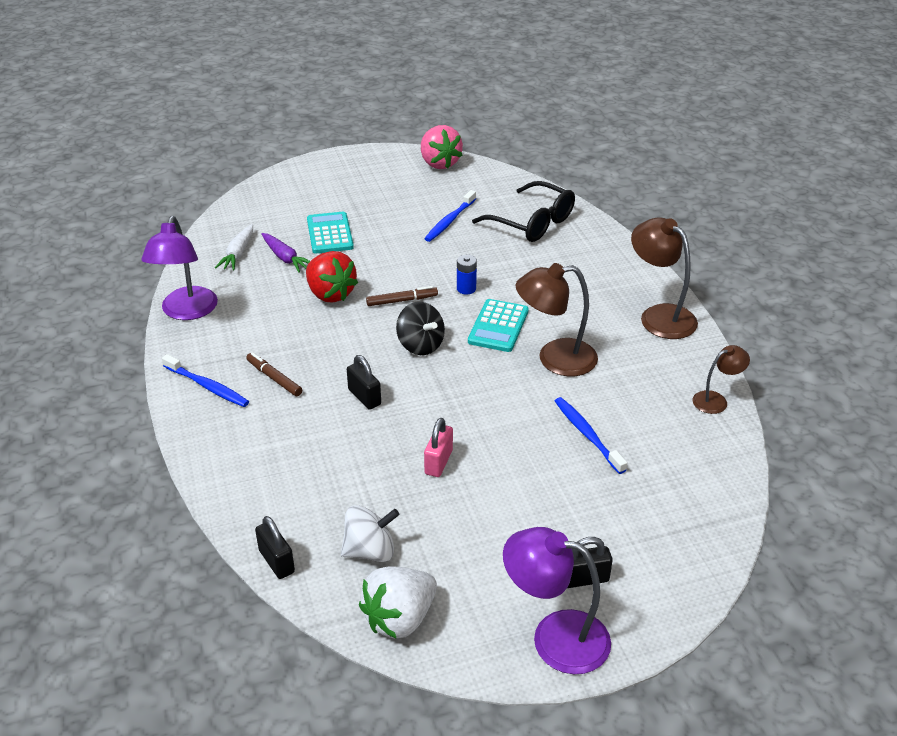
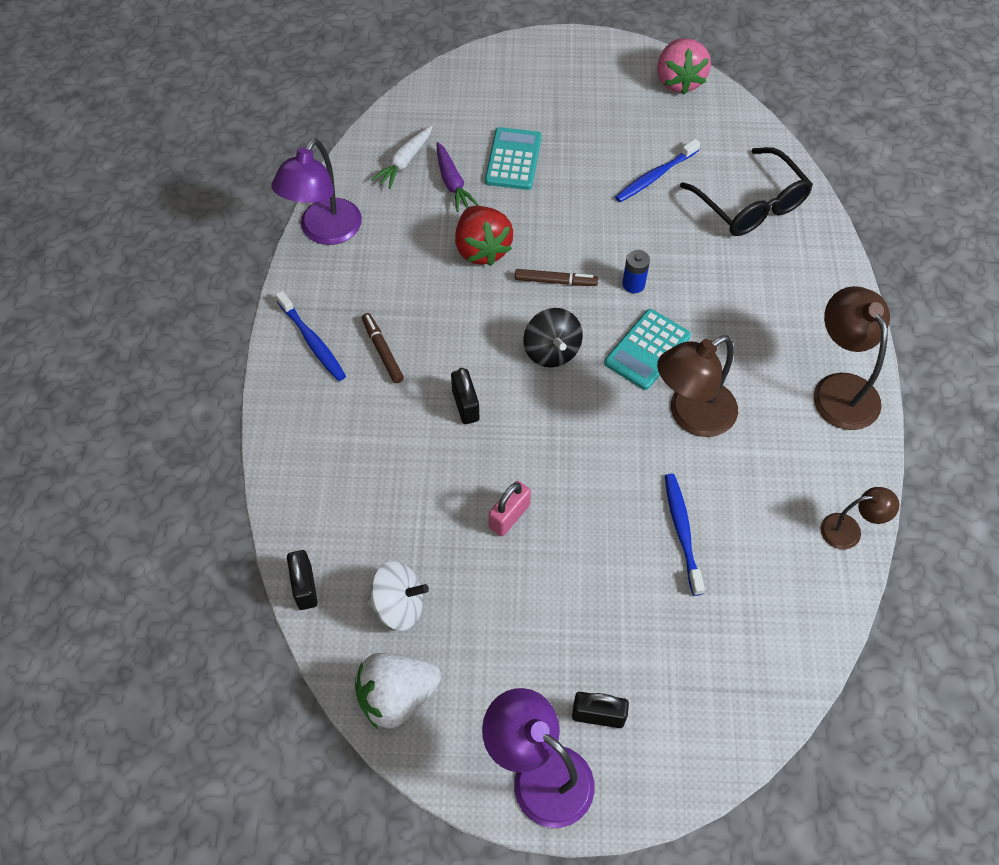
camera: 20 degrees right, 20 degrees up
brown lamp [516,263,598,376] -> brown lamp turned 45 degrees counterclockwise [657,335,738,437]

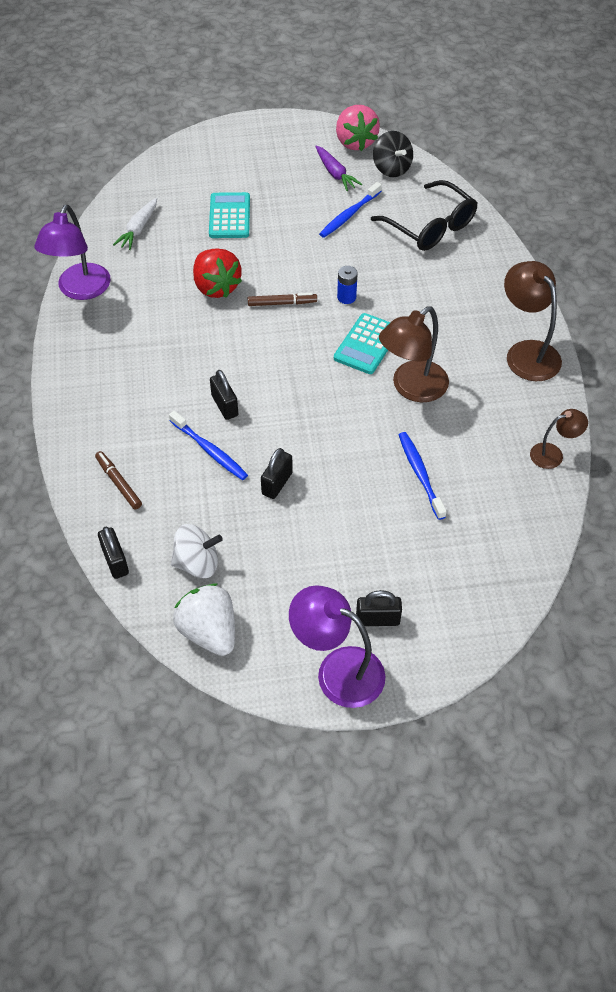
camera: 10 degrees left, 5 degrees down
blue toothbrush [276,291,346,381] -> blue toothbrush moved to [169,411,248,480]
white strawberry [355,653,441,729] -> white strawberry turned 90 degrees clockwise [173,583,235,656]
brown marker [362,313,404,383] -> brown marker moved to [95,451,142,510]
purple carrot [436,142,478,212] -> purple carrot moved to [315,145,362,191]
pink padlock [489,481,531,536] -> black padlock [261,448,293,499]
black spinning top [523,308,583,368] -> black spinning top moved to [373,131,413,177]

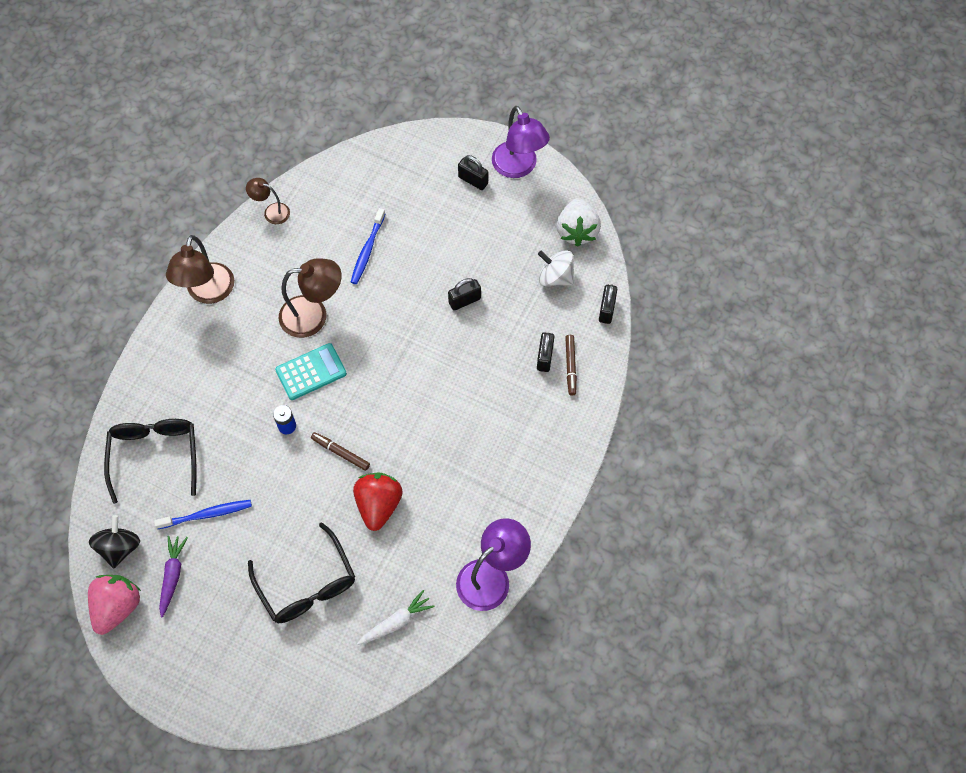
camera: 145 degrees left, 10 degrees up
blue toothbrush [169,411,248,480] -> none
turquoise calculator [209,192,250,238] -> black glasses [248,522,355,623]
black padlock [210,370,238,420] -> black padlock moved to [537,332,554,372]

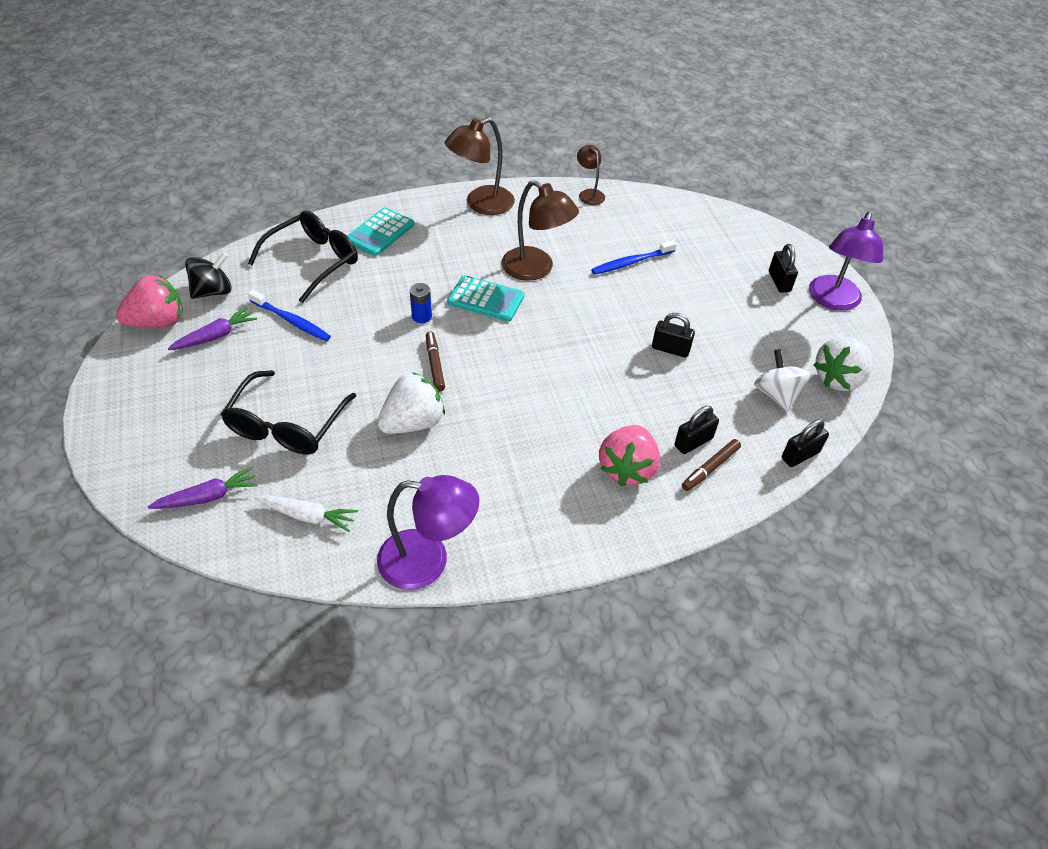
camera: 45 degrees right, 15 degrees down
red strawberry [353,472,403,531] -> white strawberry [377,372,445,434]
none -> purple carrot [148,467,258,509]
none -> turquoise calculator [347,207,414,256]
none -> pink strawberry [599,425,660,487]

